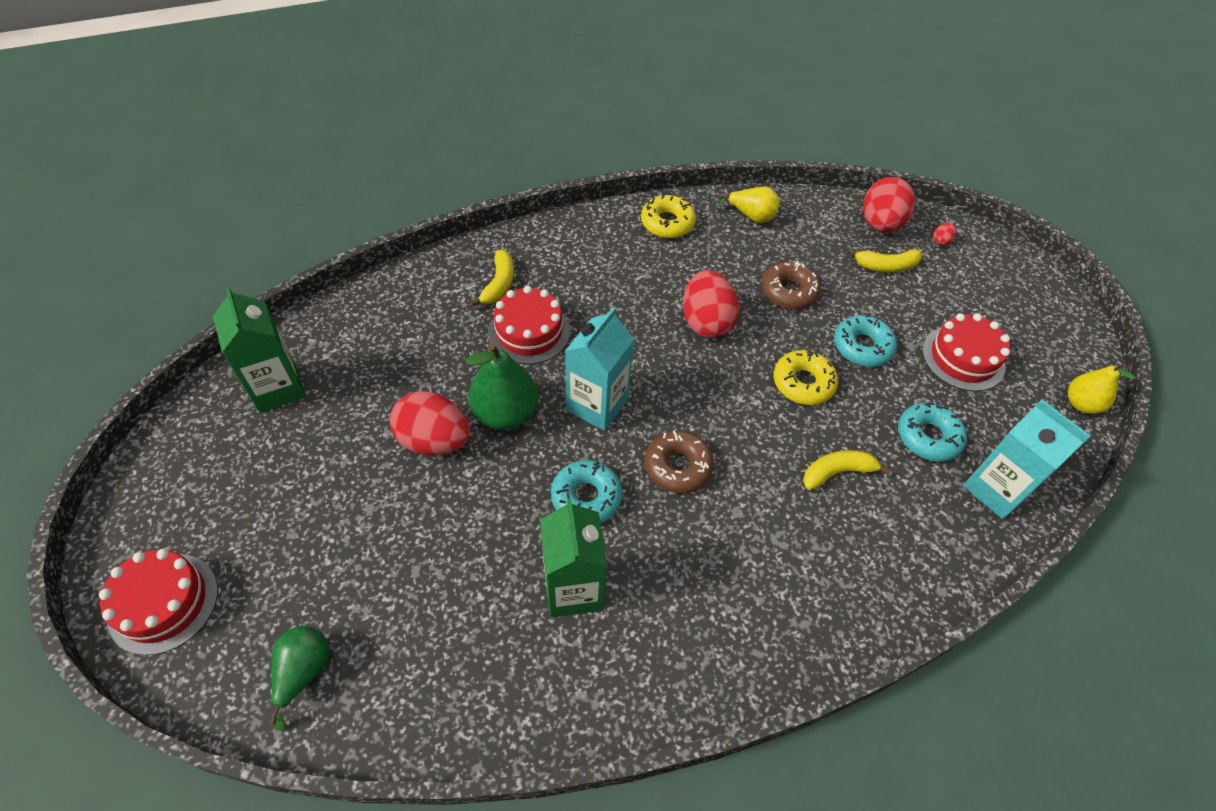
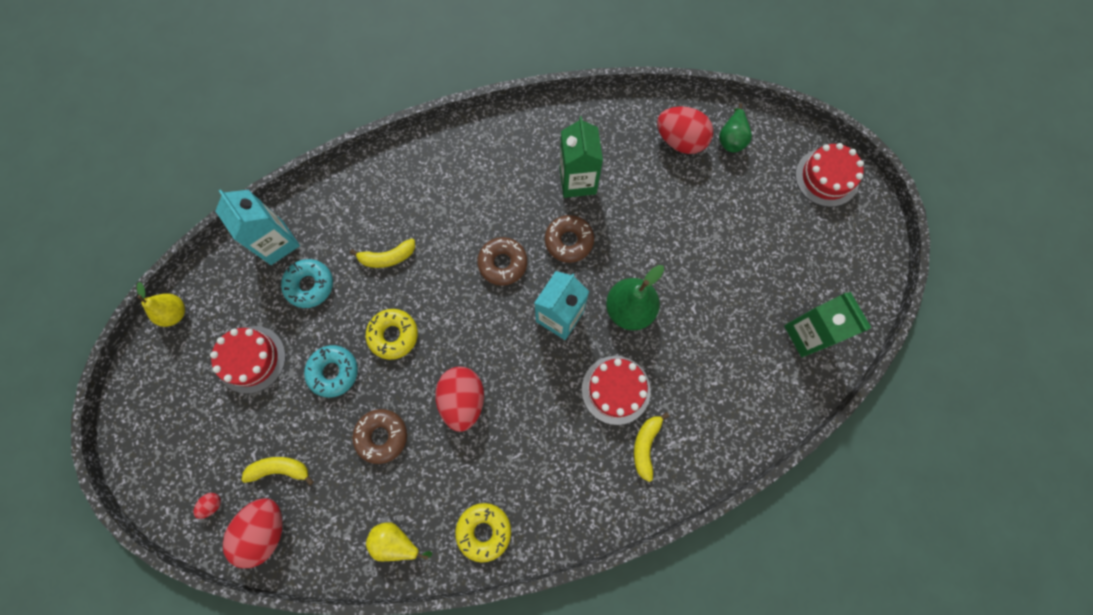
camera: 175 degrees left, 20 degrees up
red egg [390,391,470,455] -> red egg moved to [657,106,713,154]
turquoise donut [551,460,622,523] -> brown donut [545,215,594,263]

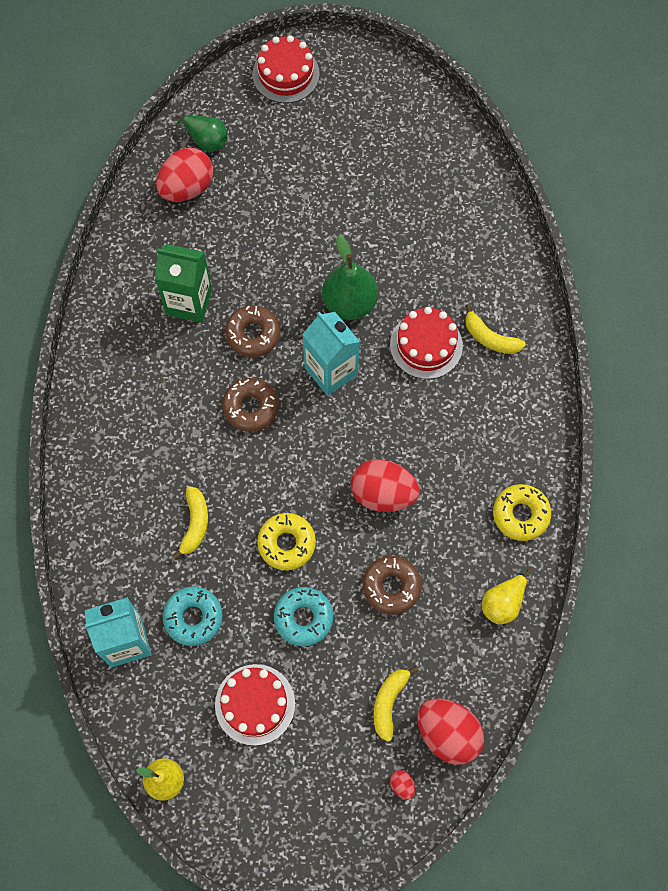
camera: 70 degrees left, 5 degrees down
green carton [784,292,871,357] -> none

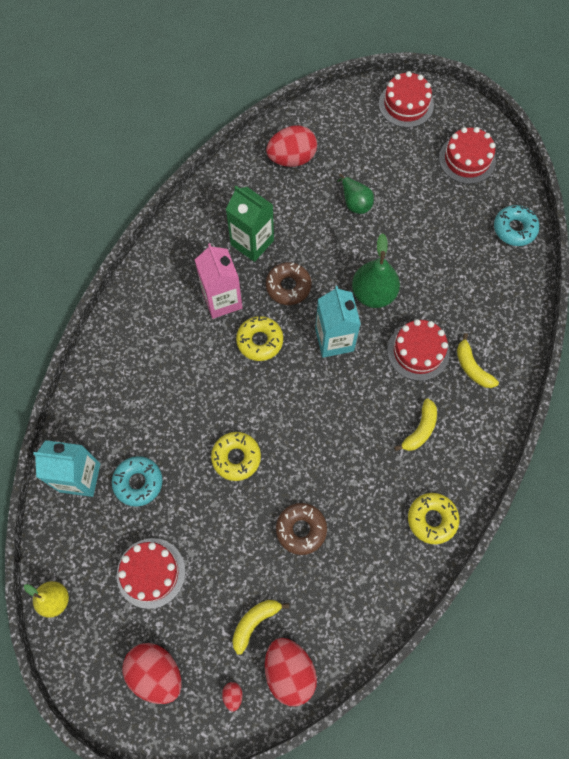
camera: 25 degrees right, 0 degrees up
yellow banana [172,486,208,560] -> yellow banana moved to [394,399,437,451]
green pear [176,115,228,151] -> green pear moved to [337,174,374,214]
brown donut [222,378,279,432] -> yellow donut [236,316,283,361]
turquoise donut [274,587,333,646] -> turquoise donut moved to [494,205,539,246]
red egg [351,459,420,512] -> red egg moved to [122,643,182,704]
yellow pear [482,568,531,624] -> none
none -> pink carton [195,243,242,319]
none -> red cake [439,127,496,184]

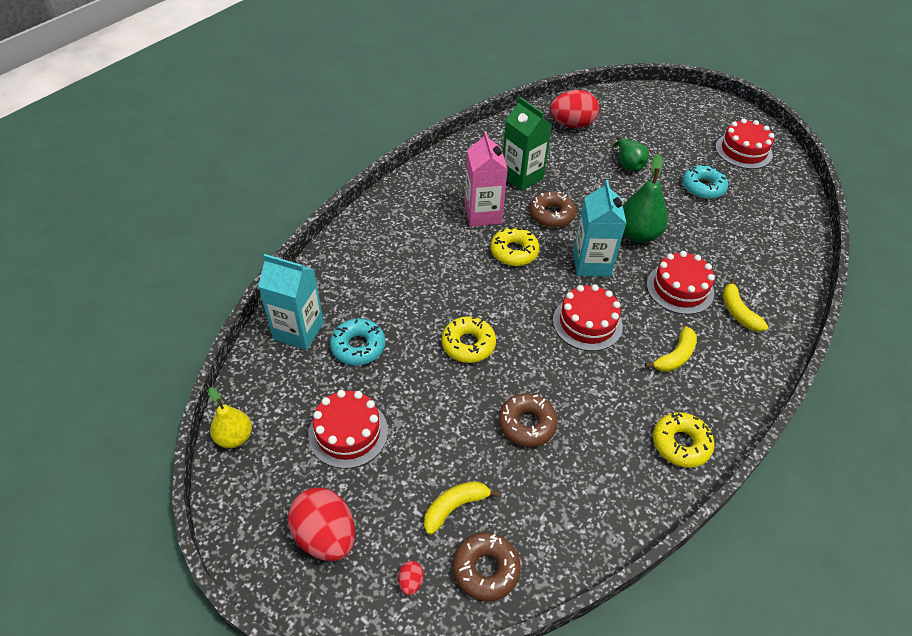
camera: 10 degrees right, 20 degrees down
red egg [265,638,317,706] -> brown donut [453,532,521,601]
red cake [379,71,434,128] -> red cake moved to [553,284,623,351]
turquoise donut [494,205,539,246] -> turquoise donut moved to [682,165,728,199]

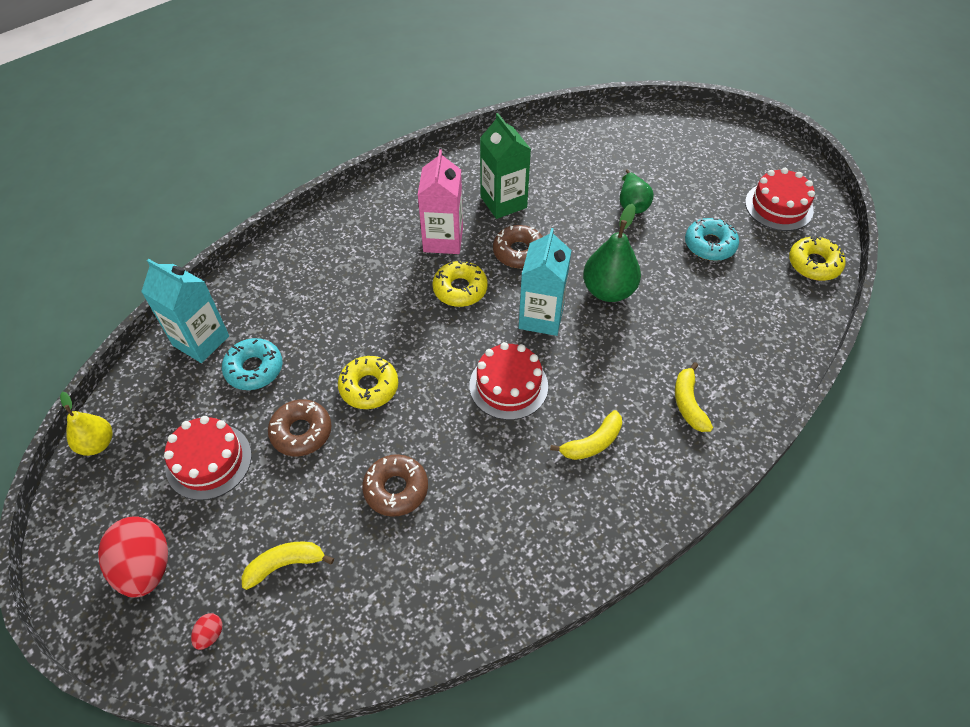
camera: 15 degrees right, 5 degrees up
brown donut [453,532,521,601] -> brown donut moved to [268,399,332,456]
red egg [550,90,599,128] -> none
red cake [647,251,715,315] -> none
yellow donut [653,412,714,468] -> yellow donut moved to [789,236,845,281]

